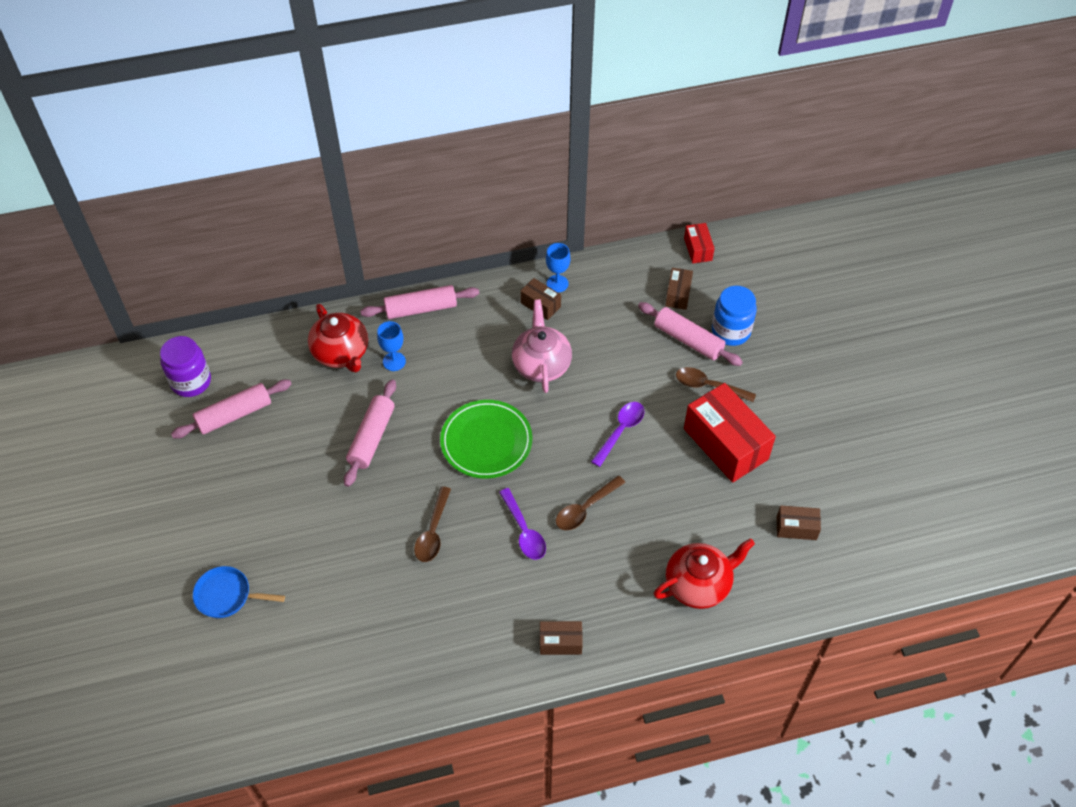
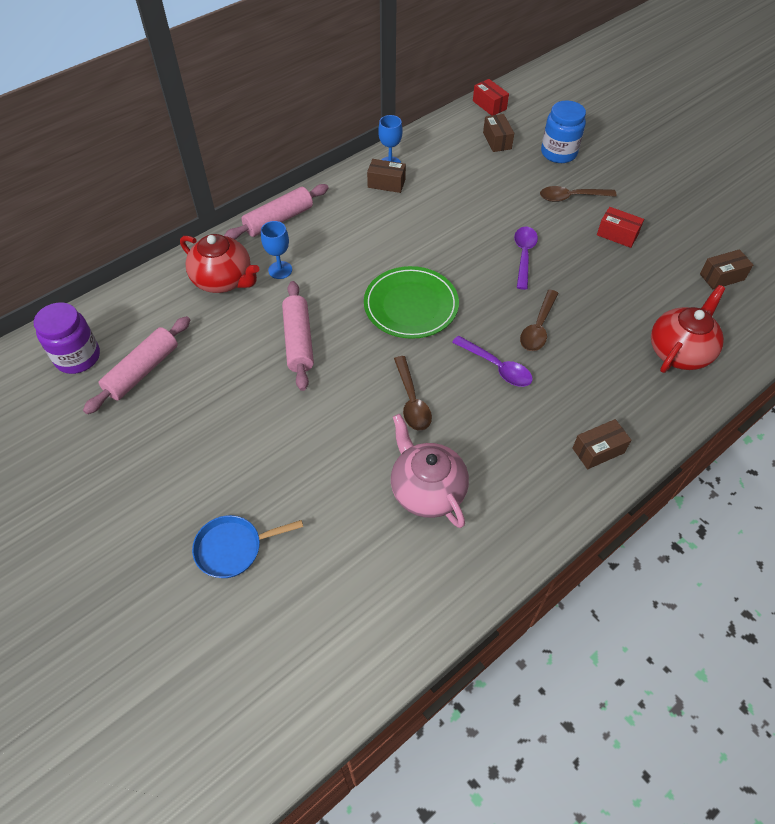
camera: 25 degrees left, 0 degrees up
pink teapot [512,300,572,393] -> pink teapot moved to [391,414,469,528]
pink rolling pin [638,302,743,366] -> none
red box [684,383,776,483] -> red box [597,207,644,248], size x0.49

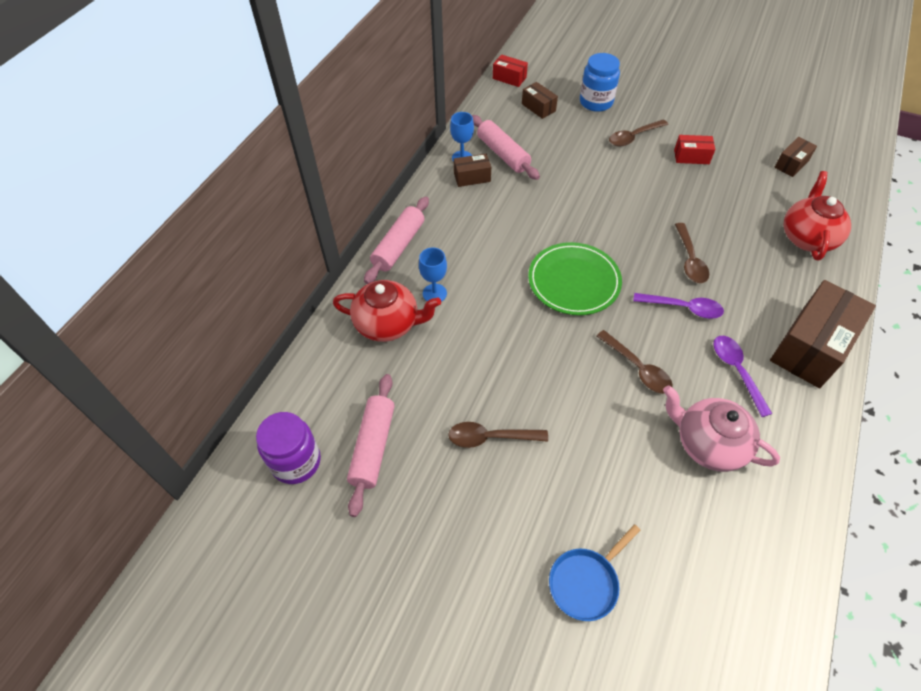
camera: 25 degrees left, 0 degrees up
pink rolling pin [282,281,314,391] -> pink rolling pin moved to [472,115,540,180]
purple spoon [514,227,538,290] -> purple spoon moved to [713,336,772,417]
brown box [572,419,631,469] -> brown box [770,280,876,388], size x2.05
none -> brown spoon [448,422,548,448]

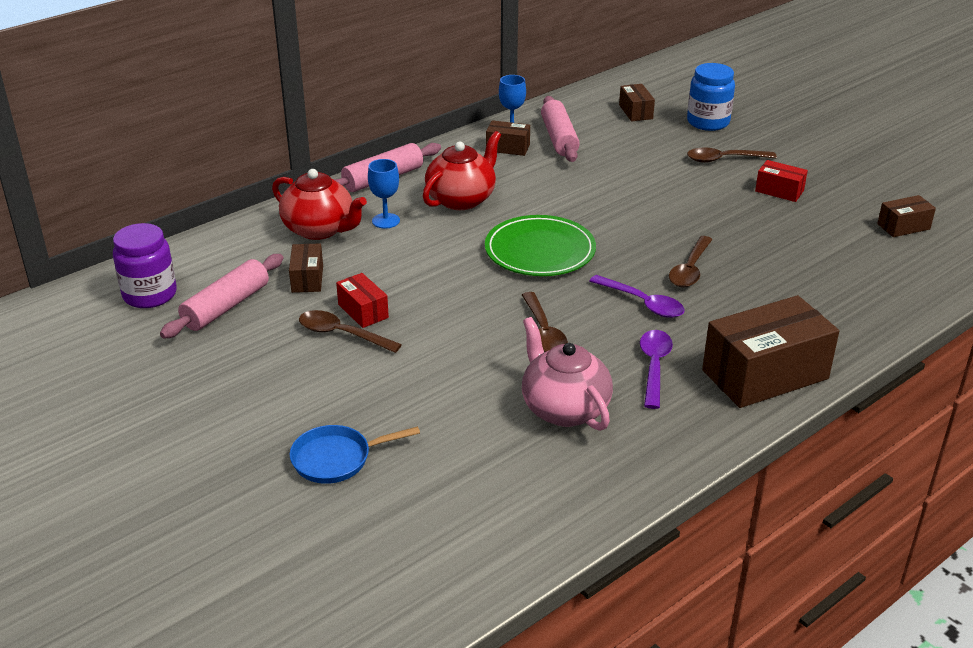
camera: 25 degrees right, 20 degrees down
red box [493,54,528,87] -> red box moved to [336,273,389,328]
red teapot [783,171,851,261] -> red teapot moved to [423,131,501,210]
none -> brown box [289,243,323,293]

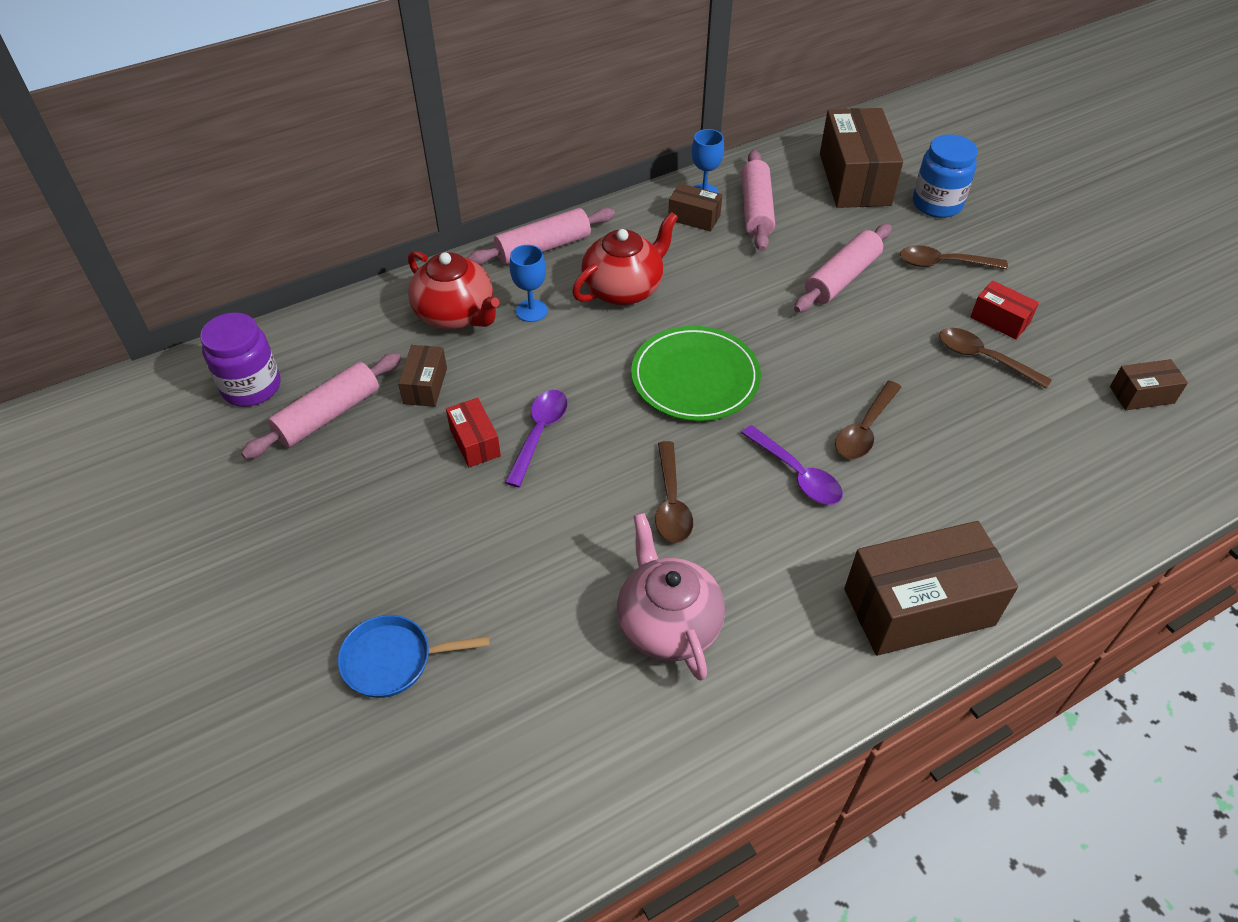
camera: 10 degrees right, 15 degrees up
brown spoon [299,310,402,353] -> brown spoon moved to [939,328,1052,389]
brown box [619,84,655,122] -> brown box [820,108,903,208], size x2.05
purple spoon [640,330,673,409] -> purple spoon moved to [505,390,568,487]
none -> pink rolling pin [794,224,892,313]

